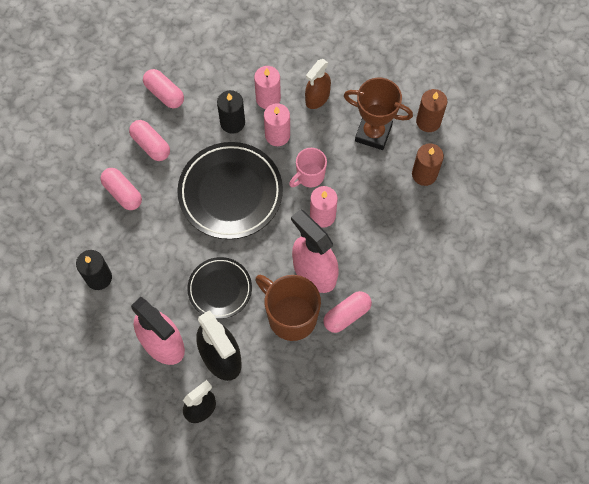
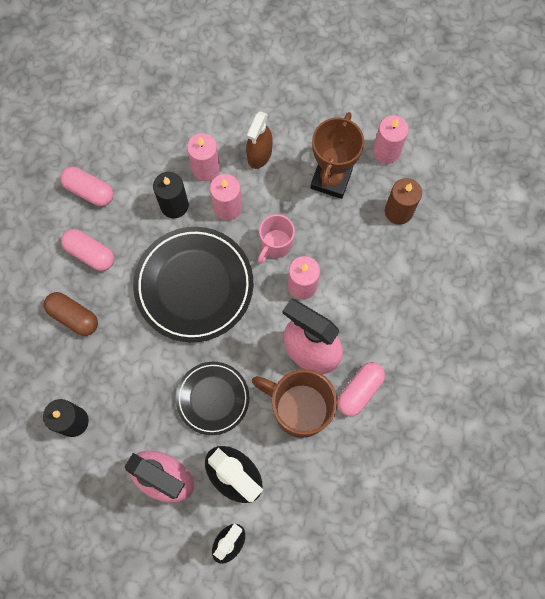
camera: 15 degrees left, 5 degrees up
pink capsule [100,168,142,210] -> brown capsule [44,292,98,336]
brown trophy [344,78,413,150] -> brown trophy turned 75 degrees counterclockwise [310,112,364,199]
brown candle [416,89,447,132] -> pink candle [373,115,409,164]

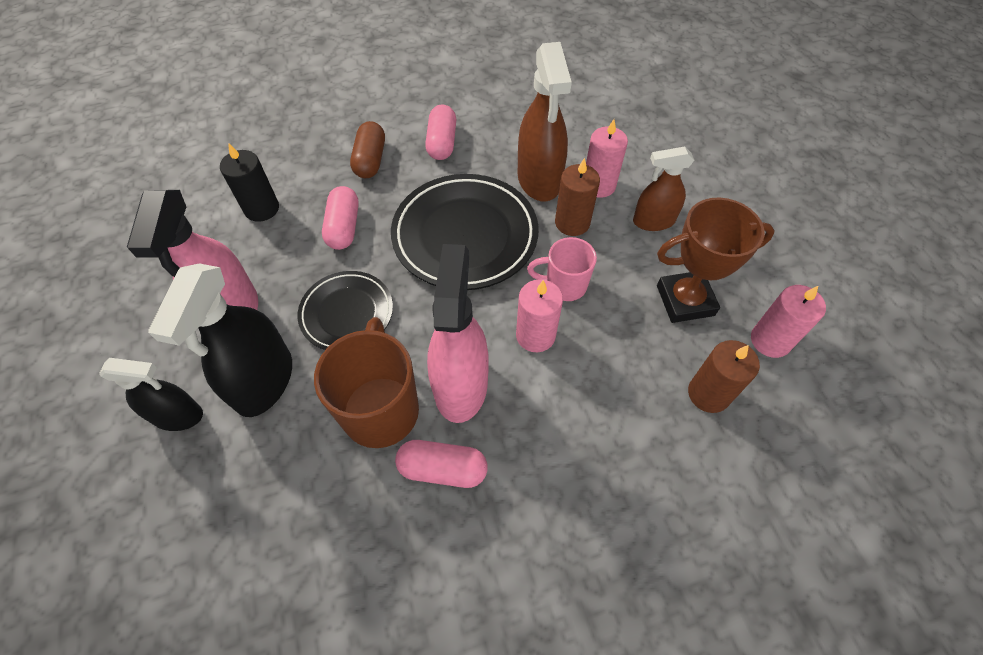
camera: 60 degrees right, 15 degrees down
pink capsule [60,167,113,206] -> pink capsule moved to [322,186,359,250]
black candle [153,172,189,218] -> brown spray bottle [518,42,572,201]
pink candle [210,174,242,221] -> brown candle [555,158,600,236]

